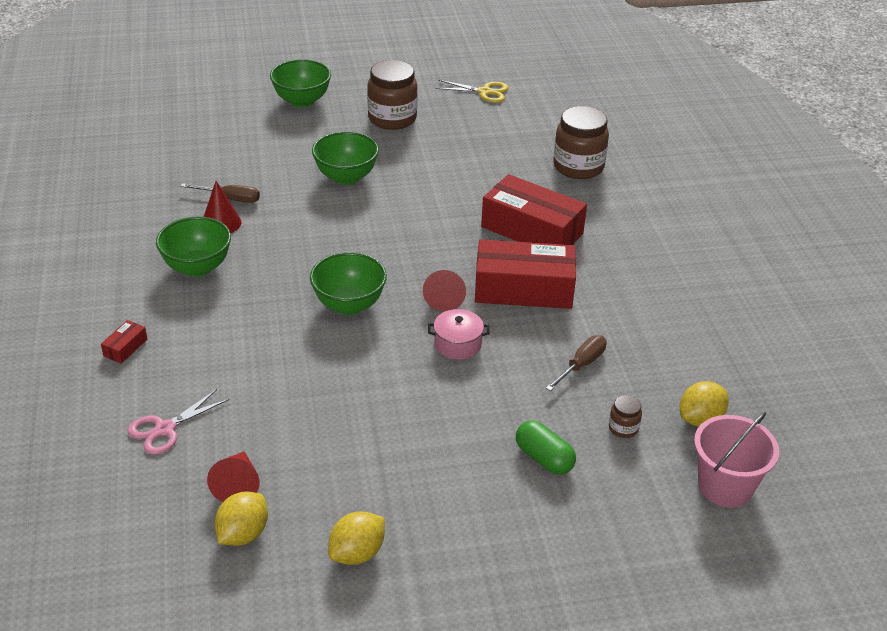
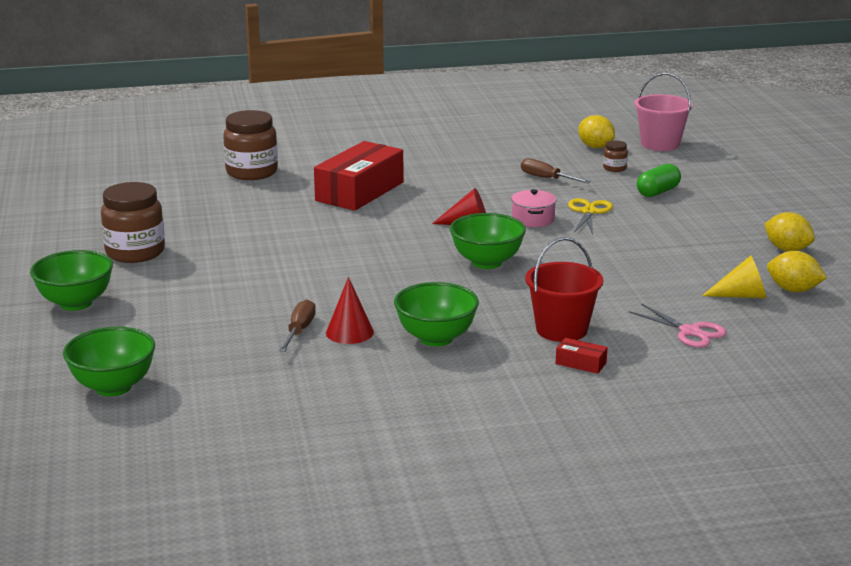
camera: 90 degrees left, 15 degrees down
red cone [207,451,260,502] -> yellow cone [702,255,766,298]
green bowl [312,131,379,185] -> green bowl moved to [63,327,155,396]
yellow scissors [435,80,509,103] -> yellow scissors moved to [568,198,613,235]
red box [475,239,576,309] -> none
none -> red bucket [525,237,603,342]

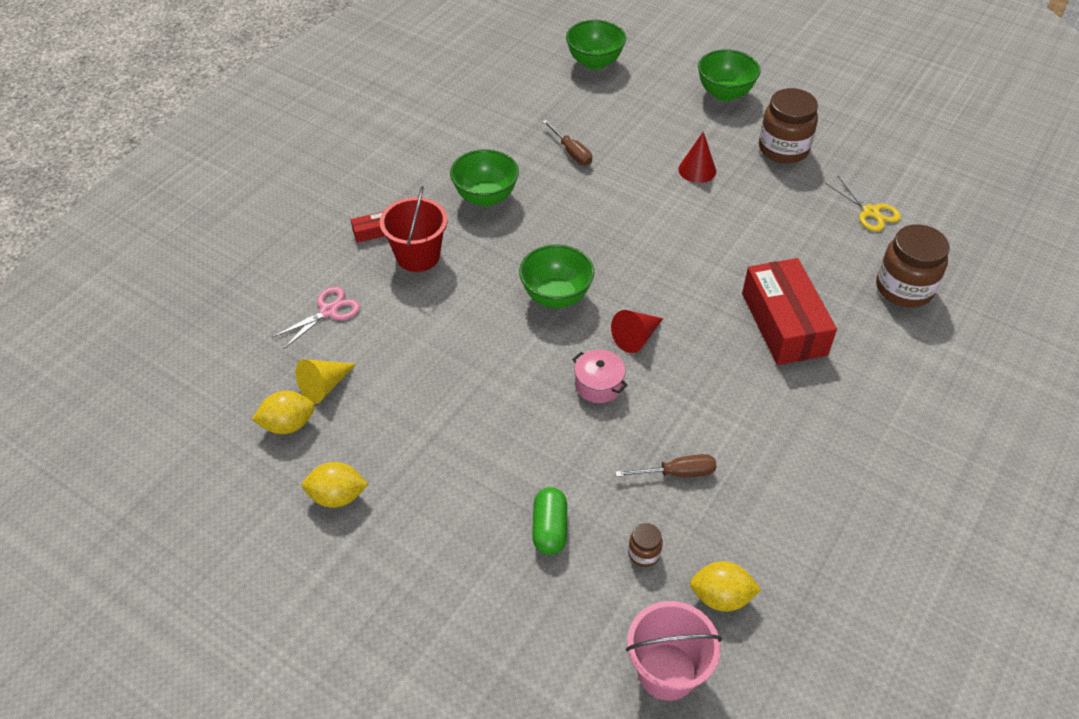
camera: 135 degrees right, 25 degrees up
red cone [326,277,374,344] -> red cone moved to [678,131,716,183]
yellow scissors [568,198,613,235] -> yellow scissors moved to [825,176,901,232]
pink scissors [629,304,727,348] -> pink scissors turned 135 degrees clockwise [272,286,360,349]

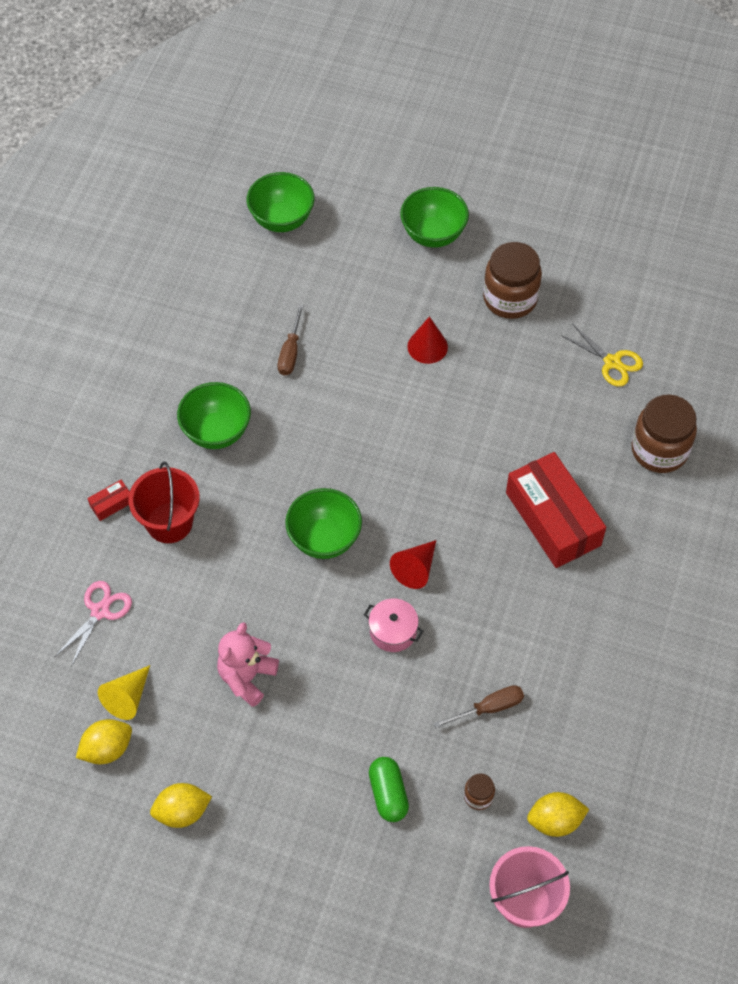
camera: 15 degrees left, 10 degrees up
brown screwdriver [542,120,592,166] -> brown screwdriver turned 60 degrees clockwise [278,304,304,376]
none -> pink teddy bear [217,622,279,707]

